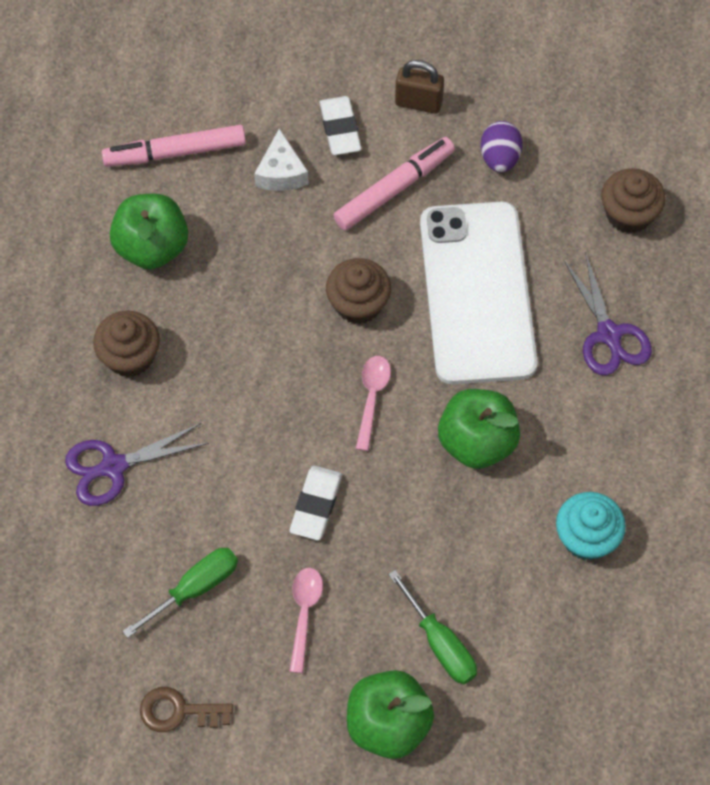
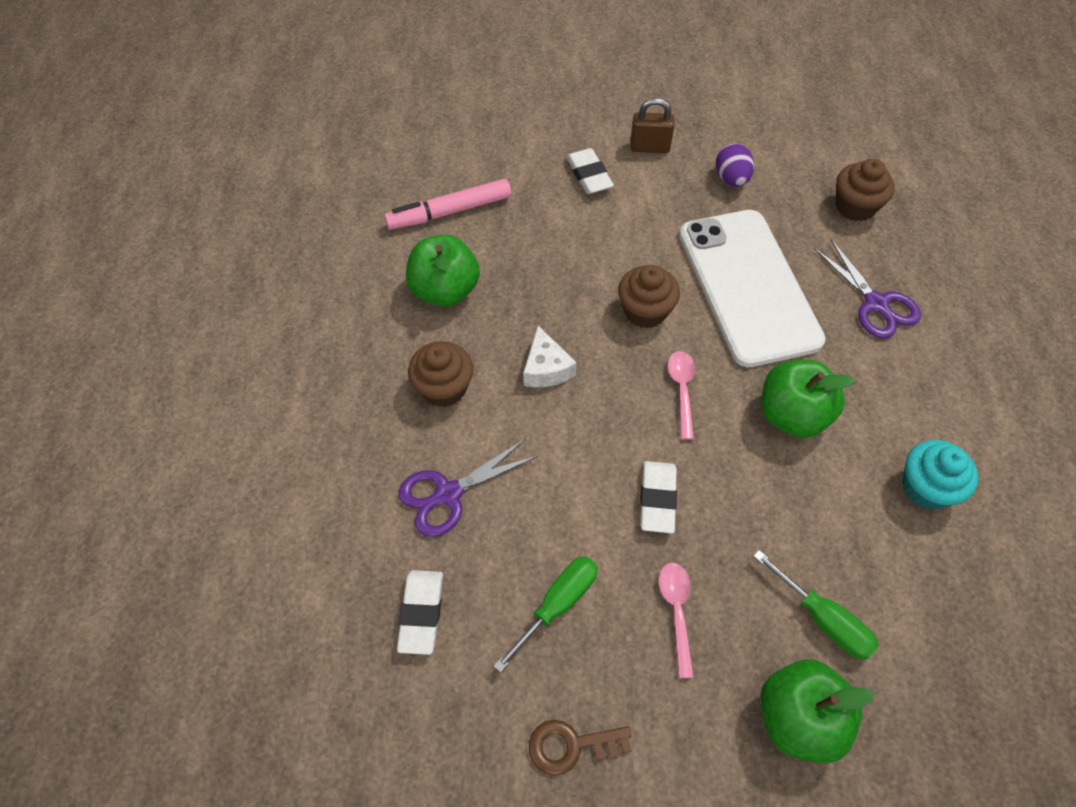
camera: 10 degrees left, 5 degrees down
white cheese [254,129,309,191] -> white cheese moved to [523,326,577,387]
pink marker [333,137,455,230] -> none
none -> white eraser [397,570,443,655]

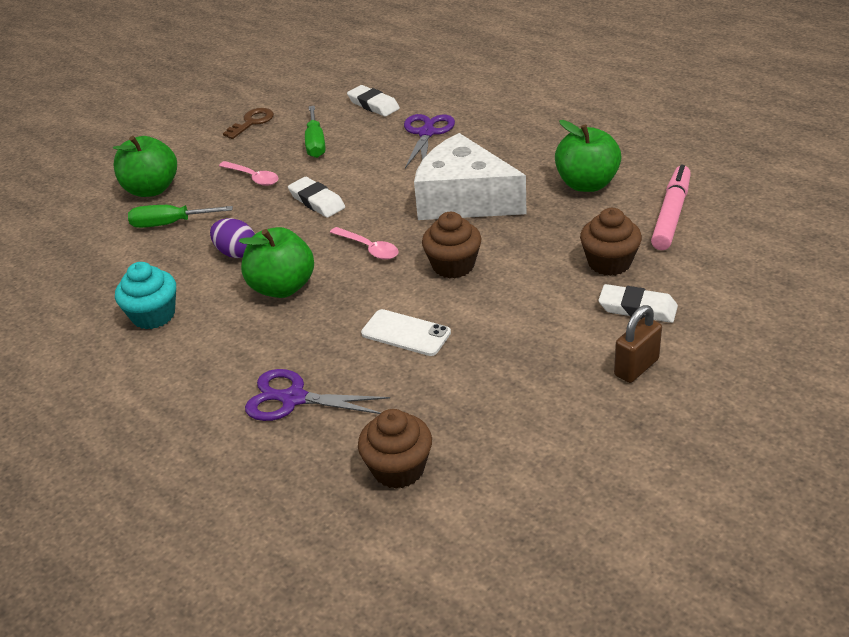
camera: 135 degrees right, 20 degrees down
brown cupcake [408,341,474,407] -> brown cupcake moved to [580,208,642,276]
white cheese [523,326,577,387] -> white cheese [414,133,526,220], size x2.12
white phone [679,210,826,367] -> white phone [361,309,451,356], size x0.43
purple egg [716,143,754,187] -> purple egg moved to [210,218,255,258]

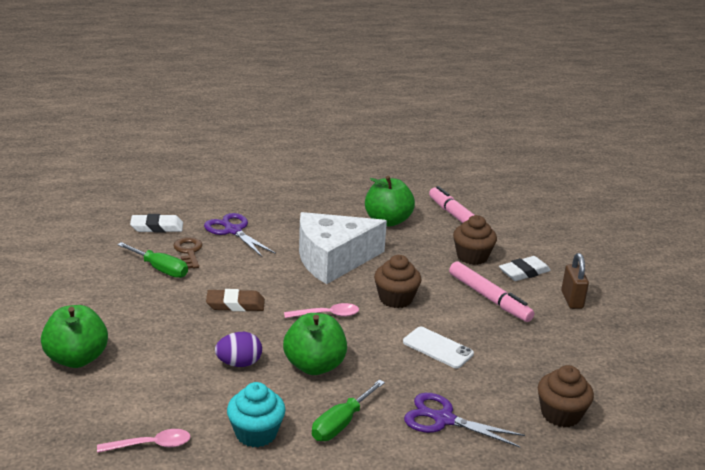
camera: 55 degrees left, 10 degrees down
green screwdriver [128,205,233,228] -> green screwdriver moved to [312,380,385,441]
pink spoon [219,161,279,186] -> pink spoon moved to [97,429,190,453]
brown key [223,108,274,139] -> brown key moved to [173,237,203,269]
purple scissors [245,369,390,421] -> purple scissors turned 60 degrees clockwise [404,393,525,448]
white eraser [288,177,345,218] -> brown eraser [206,289,265,311]
white phone [361,309,451,356] -> white phone turned 60 degrees clockwise [403,327,474,368]
none -> pink marker [449,261,534,322]

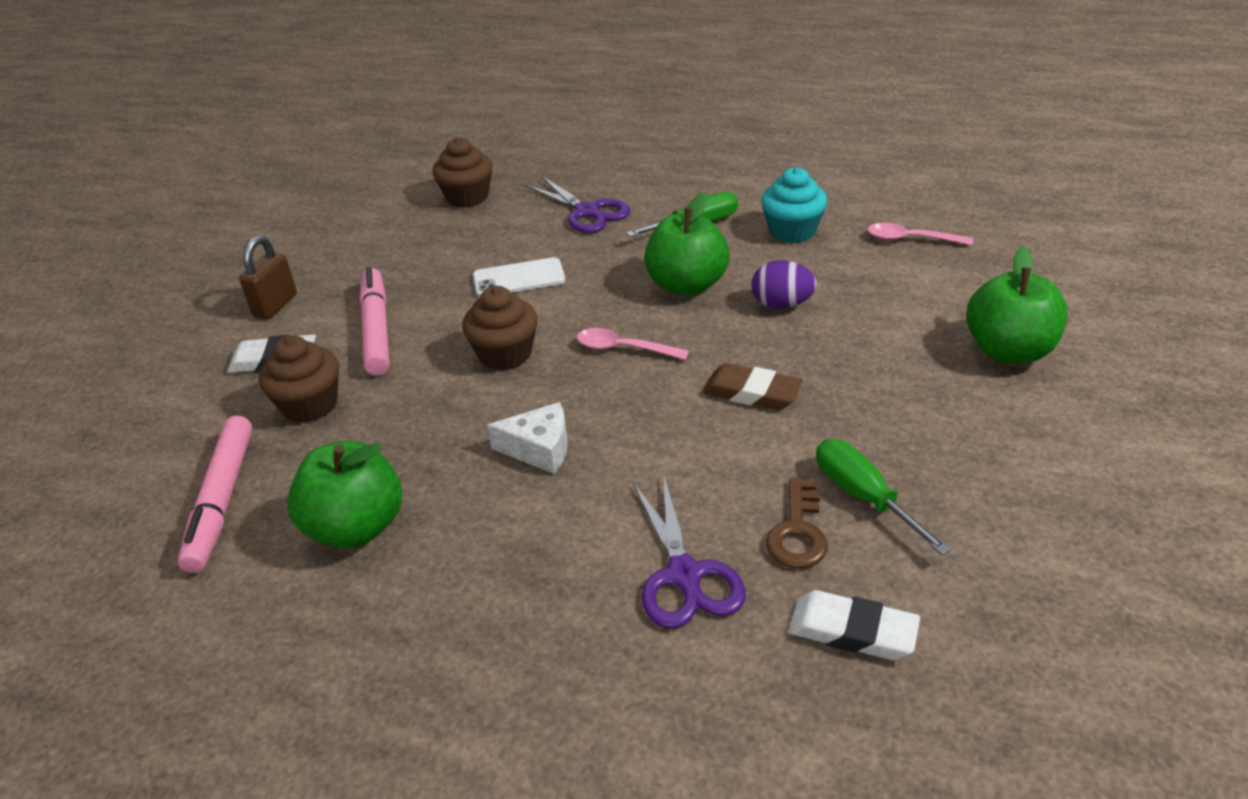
camera: 150 degrees left, 10 degrees up
white cheese [299,212,387,284] -> white cheese [487,402,568,474], size x0.47
white phone [403,327,474,368] -> white phone turned 75 degrees counterclockwise [473,257,565,297]

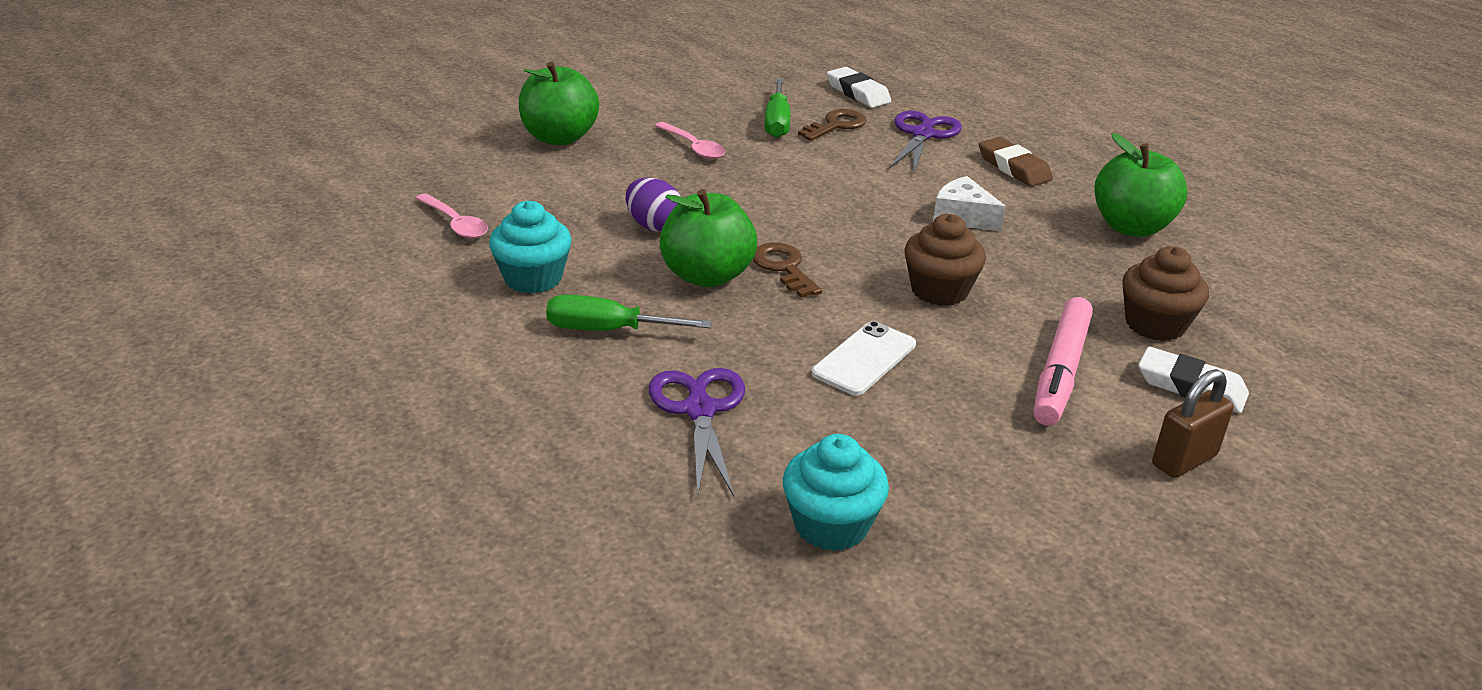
camera: 150 degrees left, 5 degrees down
pink marker [177,416,253,573] -> none
brown cupcake [433,137,492,208] -> turquoise cupcake [783,434,889,551]
white phone [473,257,565,297] -> white phone turned 75 degrees counterclockwise [812,321,916,396]
pink spoon [577,328,689,360] -> pink spoon moved to [654,122,725,159]
brown eraser [703,363,803,410] -> brown eraser moved to [979,137,1053,187]
none -> brown key [753,242,822,298]

